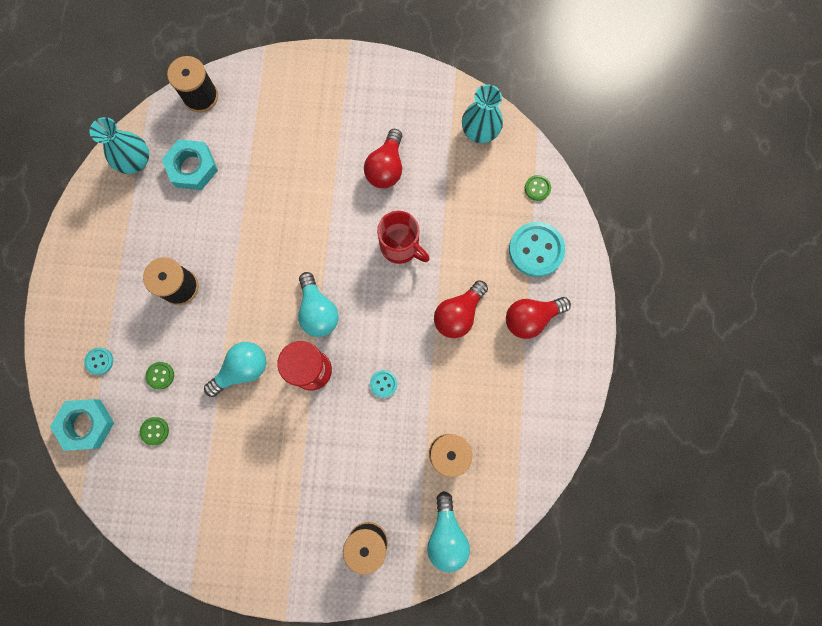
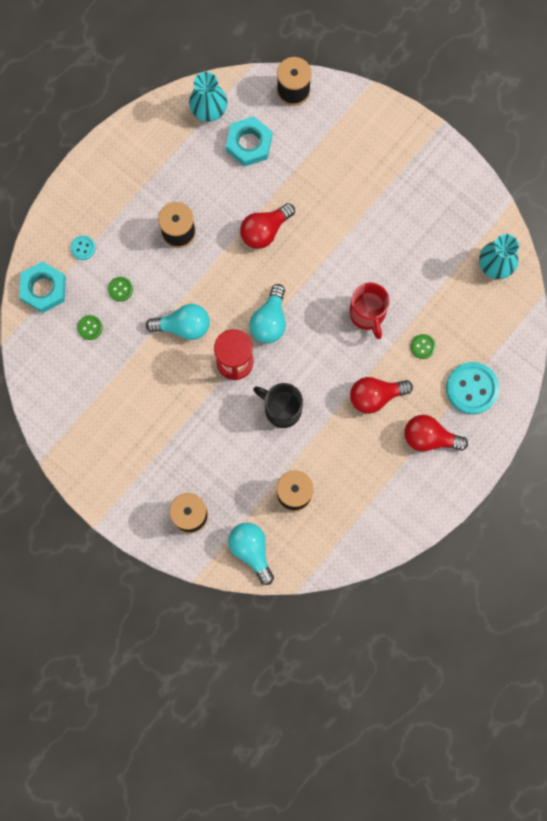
camera: 35 degrees right, 0 degrees up
red light bulb [364,129,402,188] -> red light bulb moved to [240,203,295,249]
turquoise button [370,370,397,398] -> black mug [253,383,303,428]
turquoise light bulb [427,491,470,572] -> turquoise light bulb turned 120 degrees clockwise [228,523,274,585]
green button [525,175,551,201] -> green button moved to [411,334,436,359]

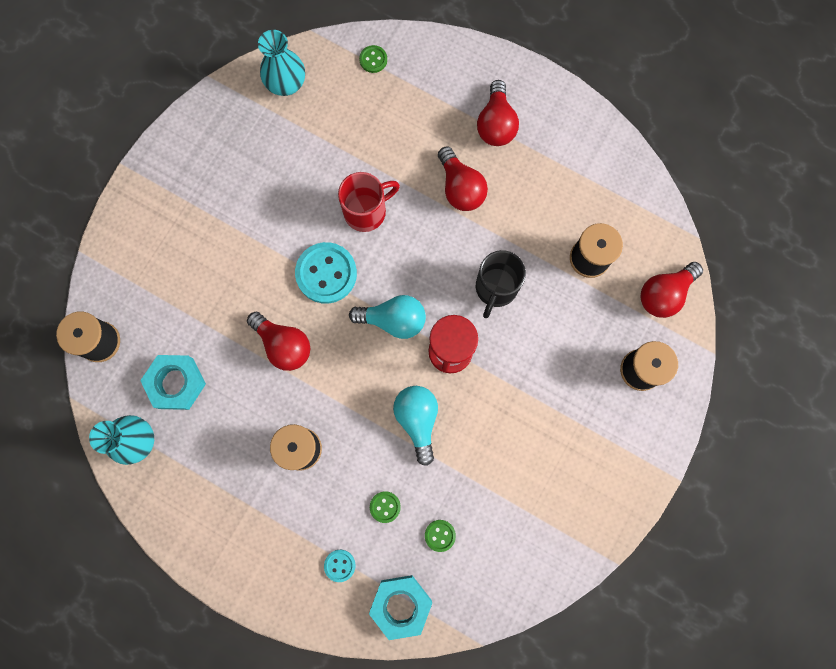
camera: 100 degrees left, 0 degrees up
turquoise light bulb [228,523,274,585] -> red light bulb [640,262,703,318]
green button [411,334,436,359] -> green button moved to [359,45,387,73]
turquoise button [446,362,499,414] -> turquoise button moved to [295,242,357,304]

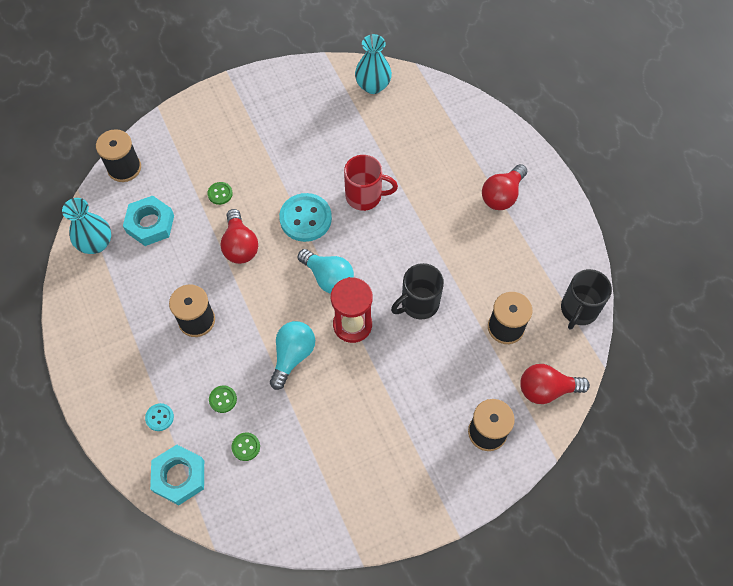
camera: 35 degrees right, 15 degrees down
green button [359,45,387,73] -> green button moved to [207,182,233,205]
red light bulb [438,146,488,211] -> none
none -> black mug [561,269,612,330]

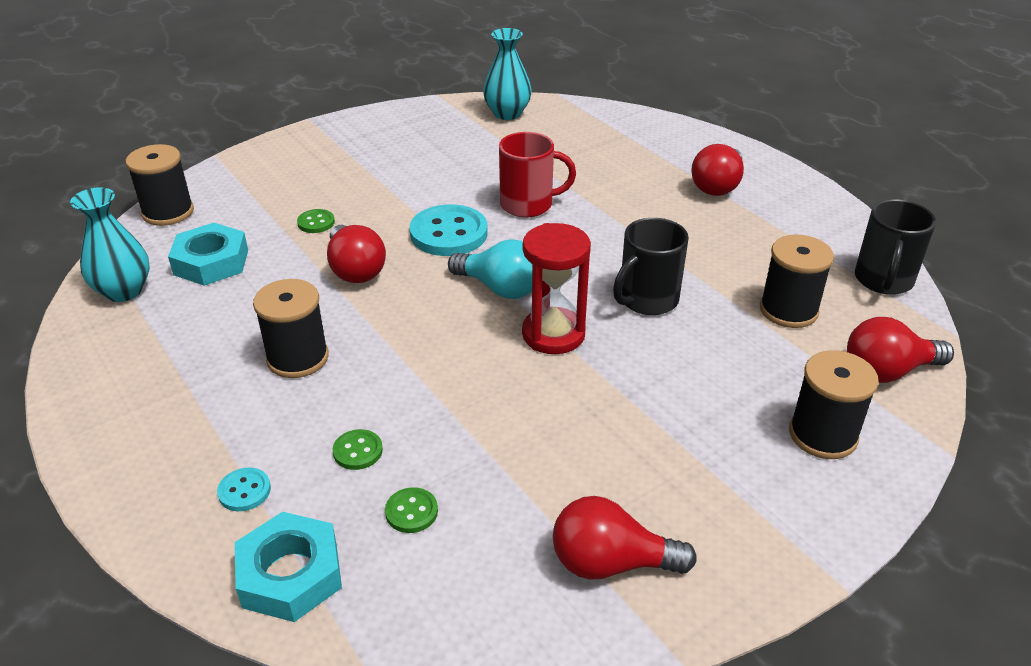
camera: 10 degrees left, 25 degrees down
turquoise light bulb [270,321,315,390] -> none
none -> red light bulb [553,496,697,580]

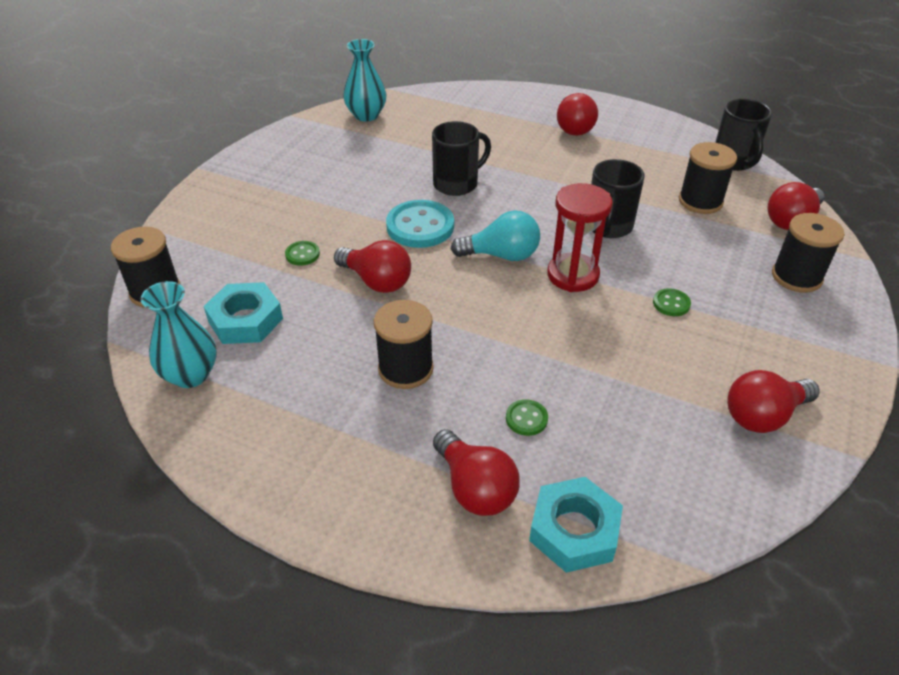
camera: 30 degrees left, 5 degrees up
turquoise button [217,468,271,511] -> red light bulb [433,429,520,516]
green button [385,487,438,533] -> green button moved to [653,288,691,316]
red mug [499,132,576,218] -> black mug [432,121,491,196]

